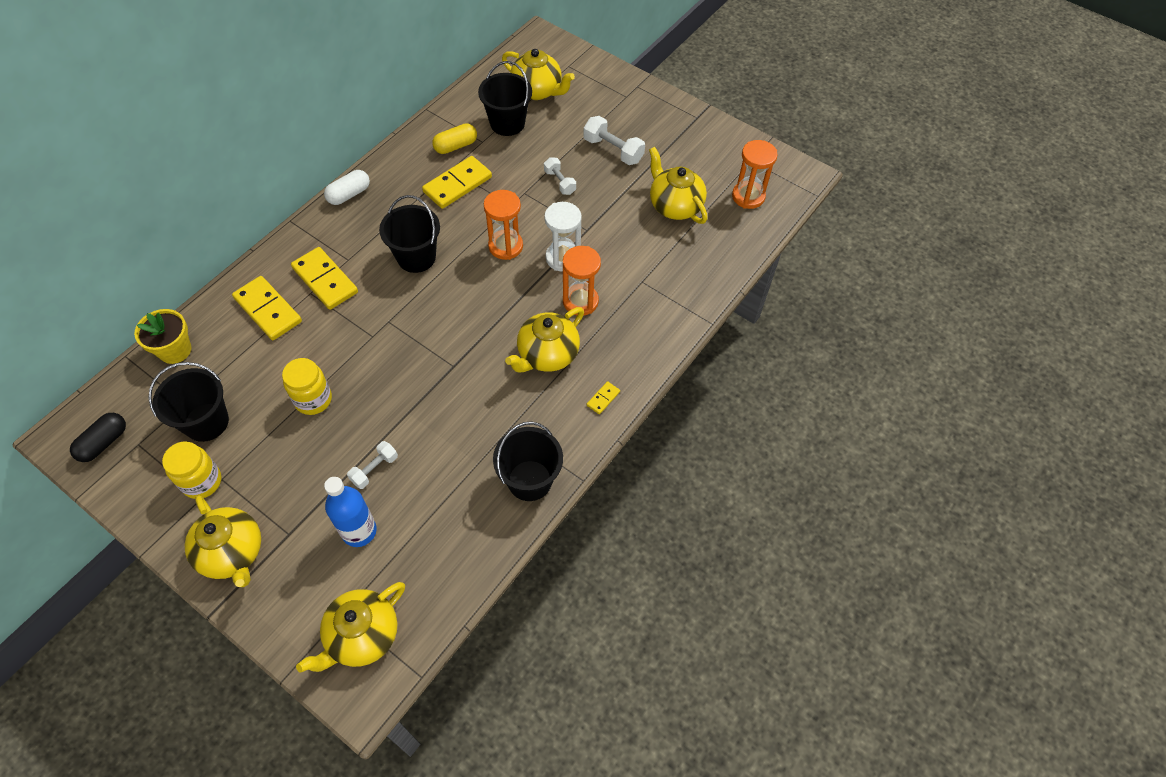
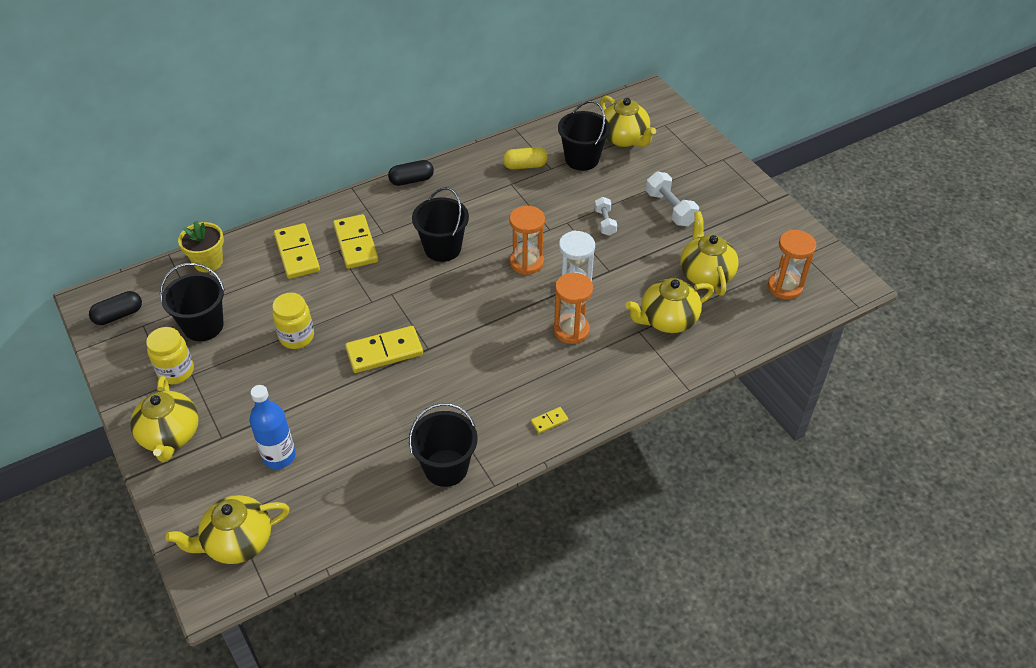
camera: 25 degrees right, 10 degrees down
white capsule [324,170,370,205] -> black capsule [388,160,434,186]
white dumbbell [347,441,398,489] -> none
yellow domino [422,156,492,209] -> yellow domino moved to [345,326,423,373]
yellow teapot [505,307,584,372] -> yellow teapot moved to [625,278,714,333]

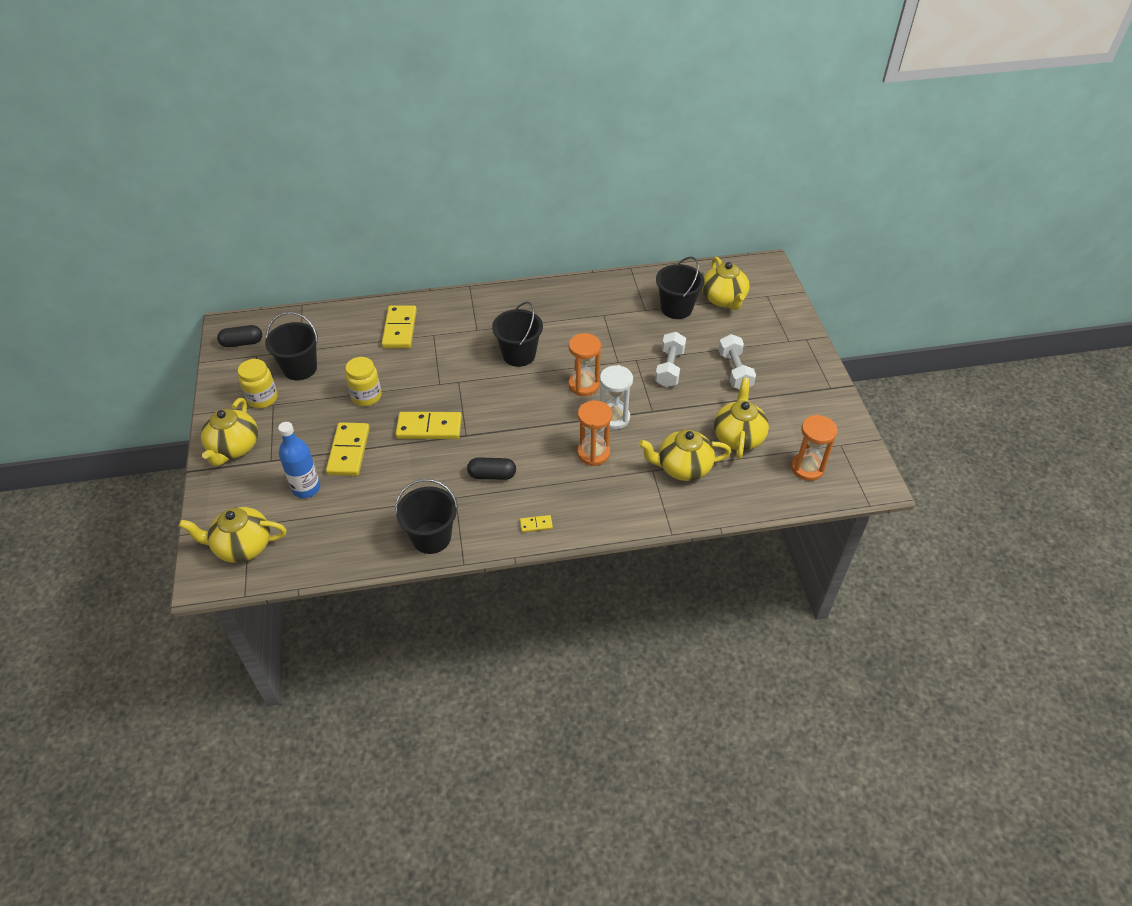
camera: 20 degrees right, 0 degrees up
yellow flower pot [178,221,224,273] -> none
yellow domino [333,214,379,269] -> yellow domino moved to [326,422,370,476]
black capsule [388,160,434,186] -> black capsule moved to [467,457,516,480]
yellow capsule [503,147,548,170] -> none
white dumbbell [594,197,617,236] -> white dumbbell [655,332,686,387], size x1.54

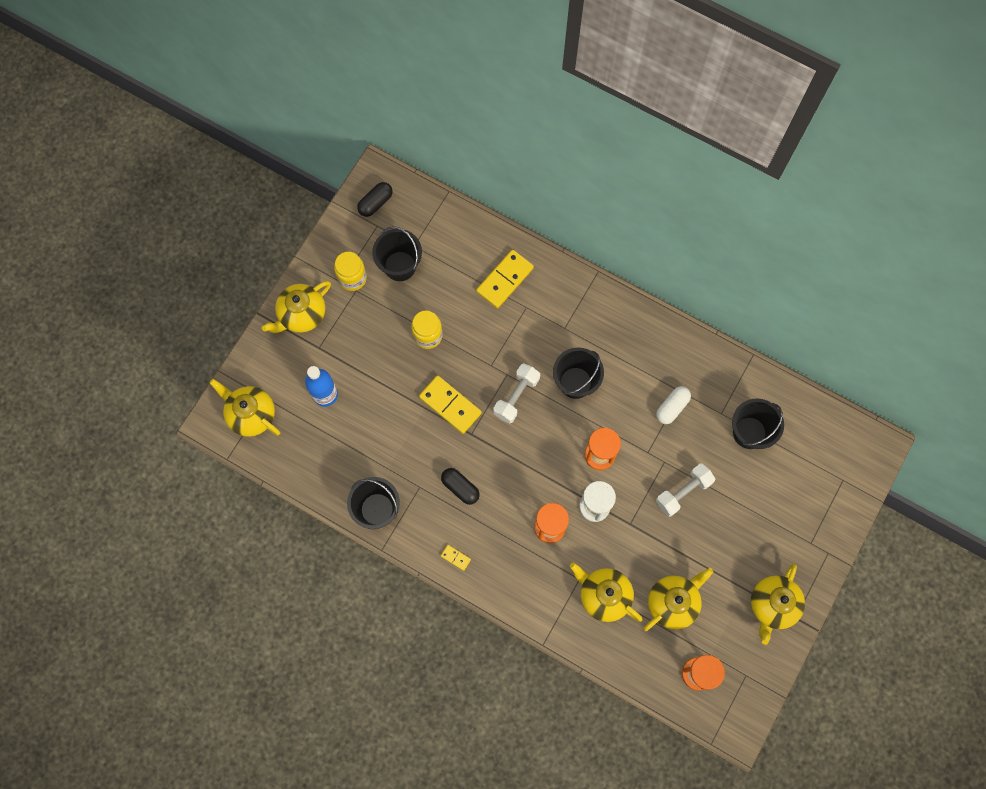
camera: 40 degrees right, 25 degrees up
black capsule [217,325,262,347] -> black capsule turned 75 degrees counterclockwise [357,182,393,217]
yellow domino [326,422,370,476] -> none
yellow teapot [702,257,749,310] -> yellow teapot moved to [751,564,805,645]
white dumbbell [718,334,756,389] -> white dumbbell moved to [493,363,540,423]
none -> white capsule [656,386,691,424]

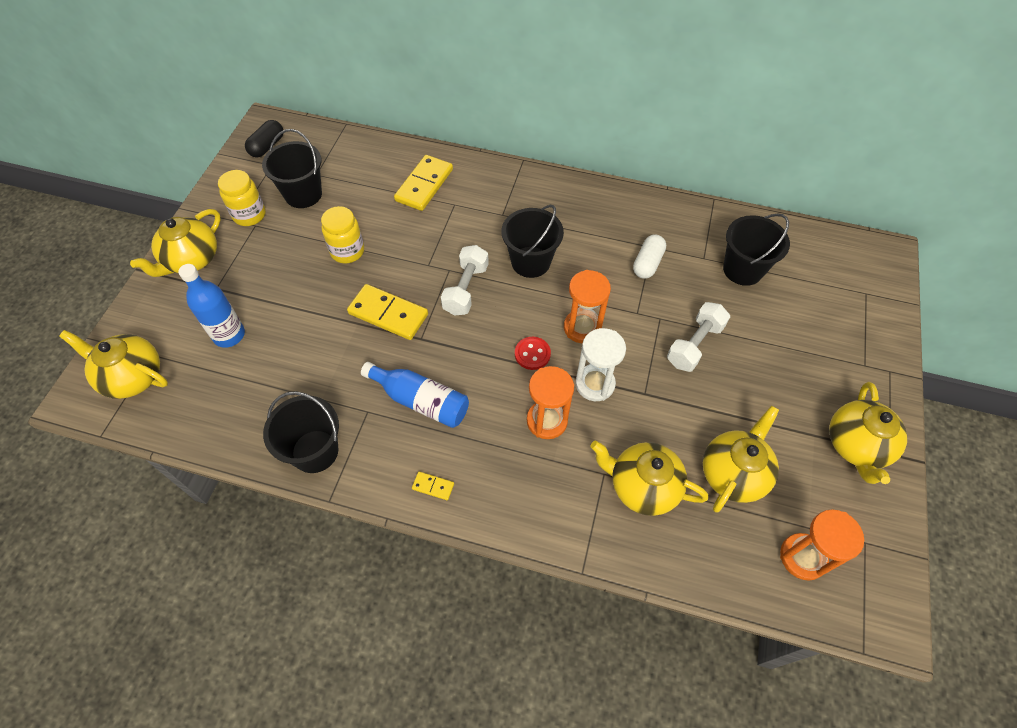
camera: 15 degrees left, 15 degrees down
black capsule [441,468,480,505] -> blue bottle [361,362,469,428]
none -> red button [515,337,551,370]

